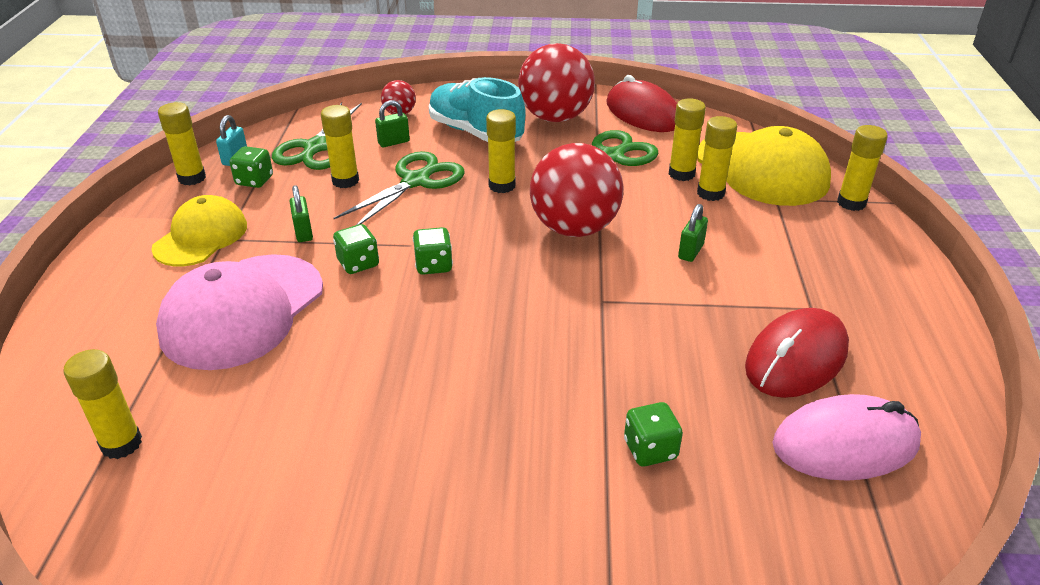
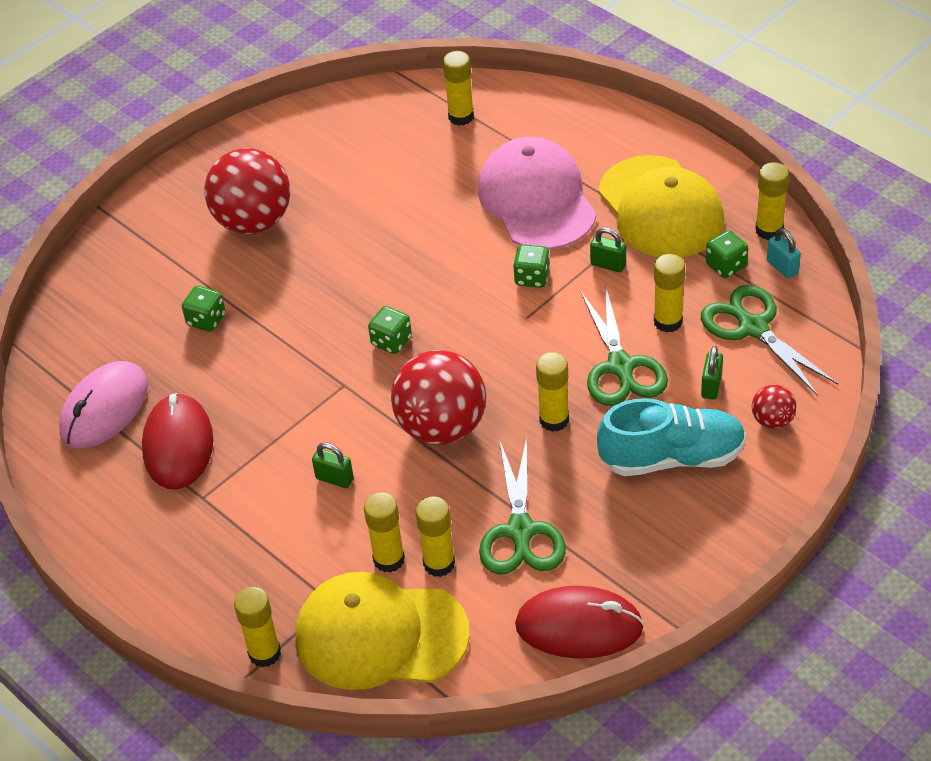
camera: 135 degrees right, 10 degrees up
yellow cap [151,195,247,266] -> yellow cap [598,155,725,257], size x1.56
green dice [413,227,453,275] -> green dice moved to [368,306,412,354]
red ball [518,43,595,122] -> red ball moved to [205,148,290,234]
green padlock [678,204,708,262] -> green padlock turned 45 degrees counterclockwise [312,442,354,488]

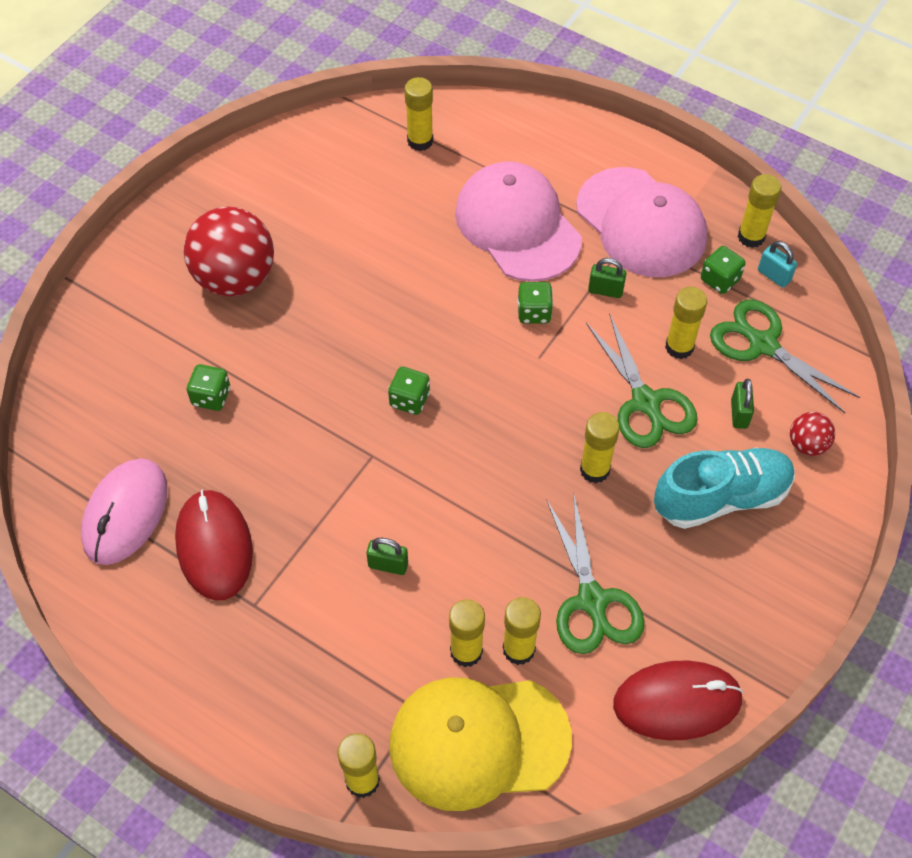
camera: 15 degrees left, 10 degrees up
red ball [391,350,486,445] -> none
yellow cap [598,155,725,257] -> pink cap [576,167,707,277]

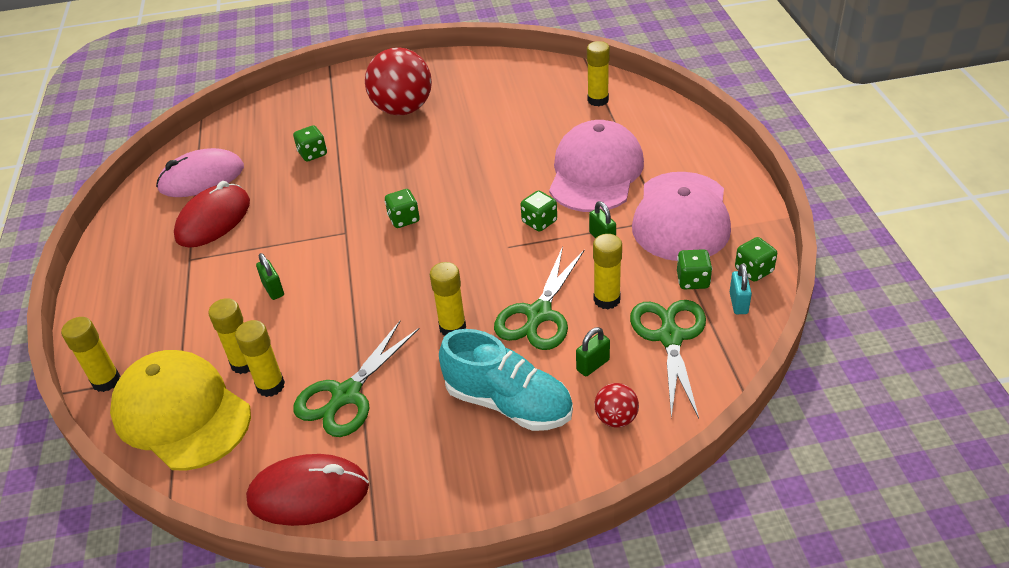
camera: 50 degrees right, 15 degrees down
red mouse [613,660,744,740] -> red mouse turned 45 degrees counterclockwise [246,454,369,526]
yellow glue stick [738,174,781,248] -> green dice [735,237,777,282]

